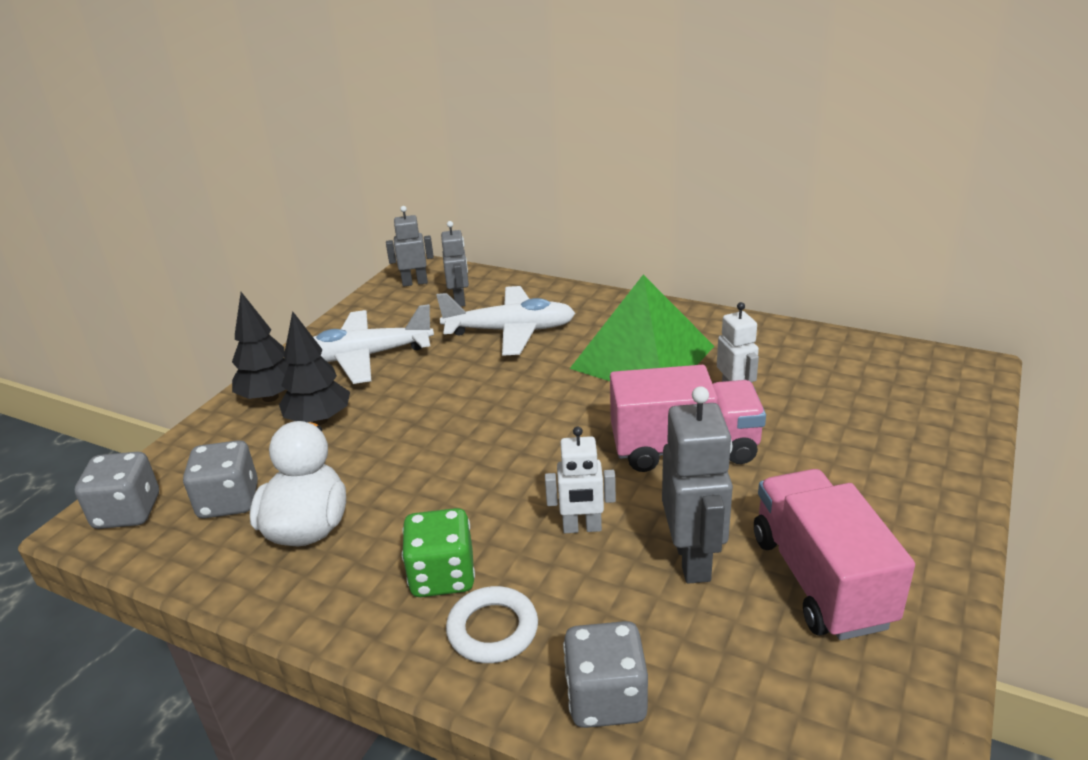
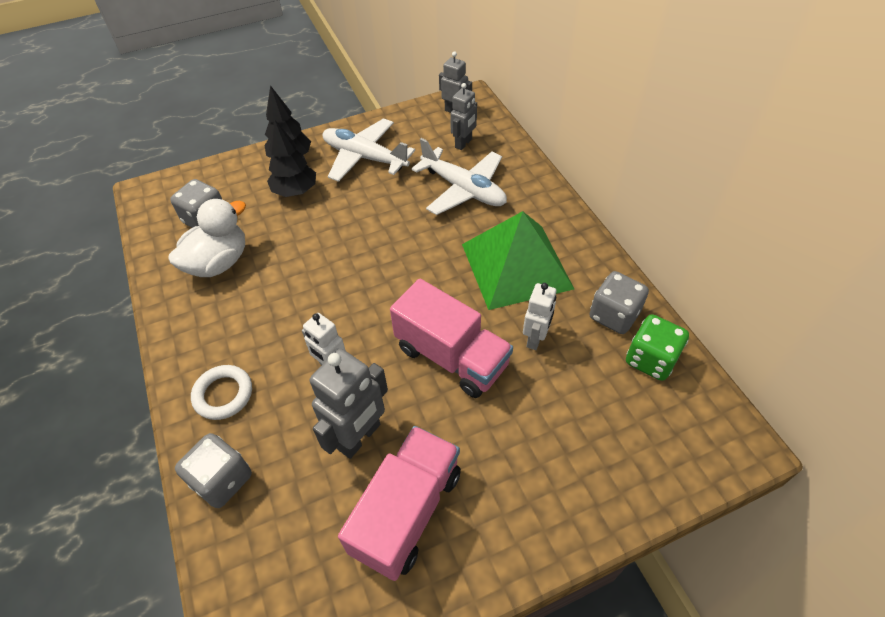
camera: 40 degrees right, 20 degrees up
grey dice [75,452,159,529] -> grey dice moved to [589,271,649,334]
green dice [402,508,475,597] -> green dice moved to [626,314,689,381]

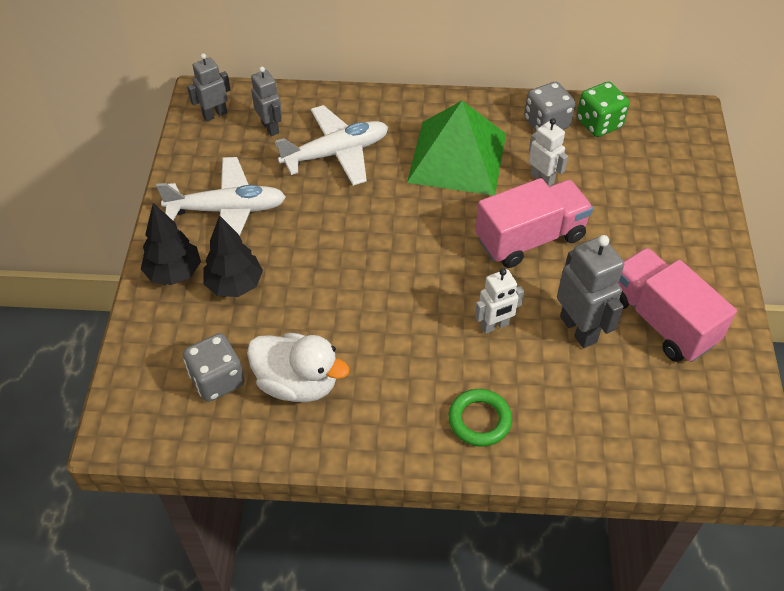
camera: 65 degrees left, 0 degrees up
white duck [168,199,246,277] -> white duck turned 135 degrees clockwise [247,333,350,402]
grey dice [175,433,252,508] -> none
white ring [191,365,252,420] -> green ring [448,389,512,447]
white plane [323,118,415,182] -> white plane turned 150 degrees counterclockwise [156,157,286,236]

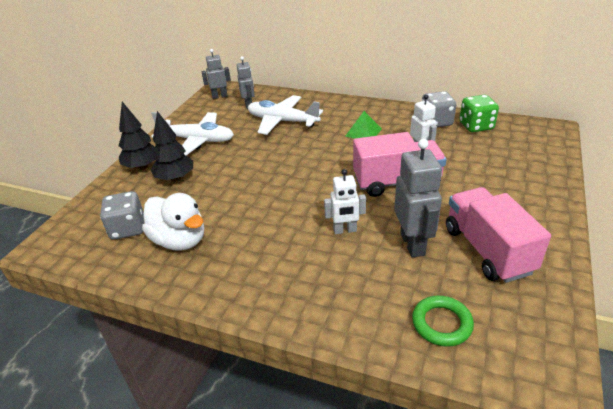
camera: 20 degrees right, 15 degrees down
white plane [275,105,388,186] -> white plane turned 150 degrees counterclockwise [248,95,323,135]
green pyramid [407,101,506,195] -> green pyramid [345,111,382,139], size x0.45
green ring [448,389,512,447] -> green ring moved to [412,295,474,347]

